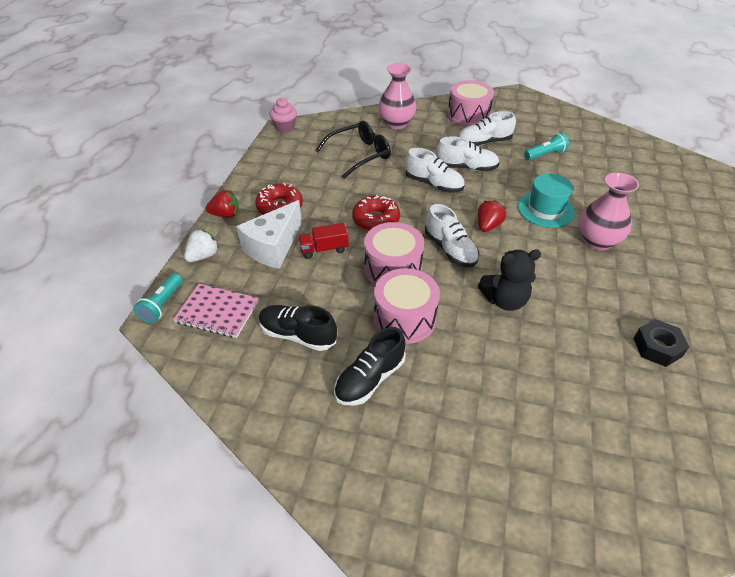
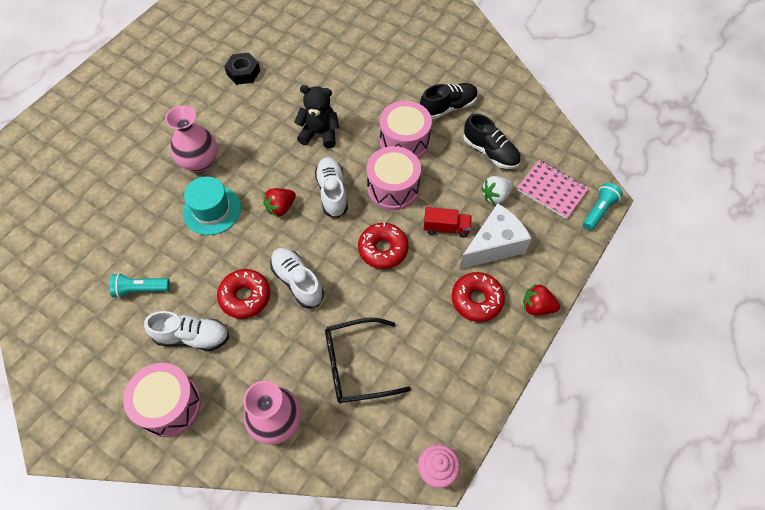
camera: 160 degrees left, 15 degrees up
white strawberry [184,229,219,262] -> white strawberry moved to [481,176,514,204]
white shoe [436,136,500,172] -> red donut [217,269,270,319]

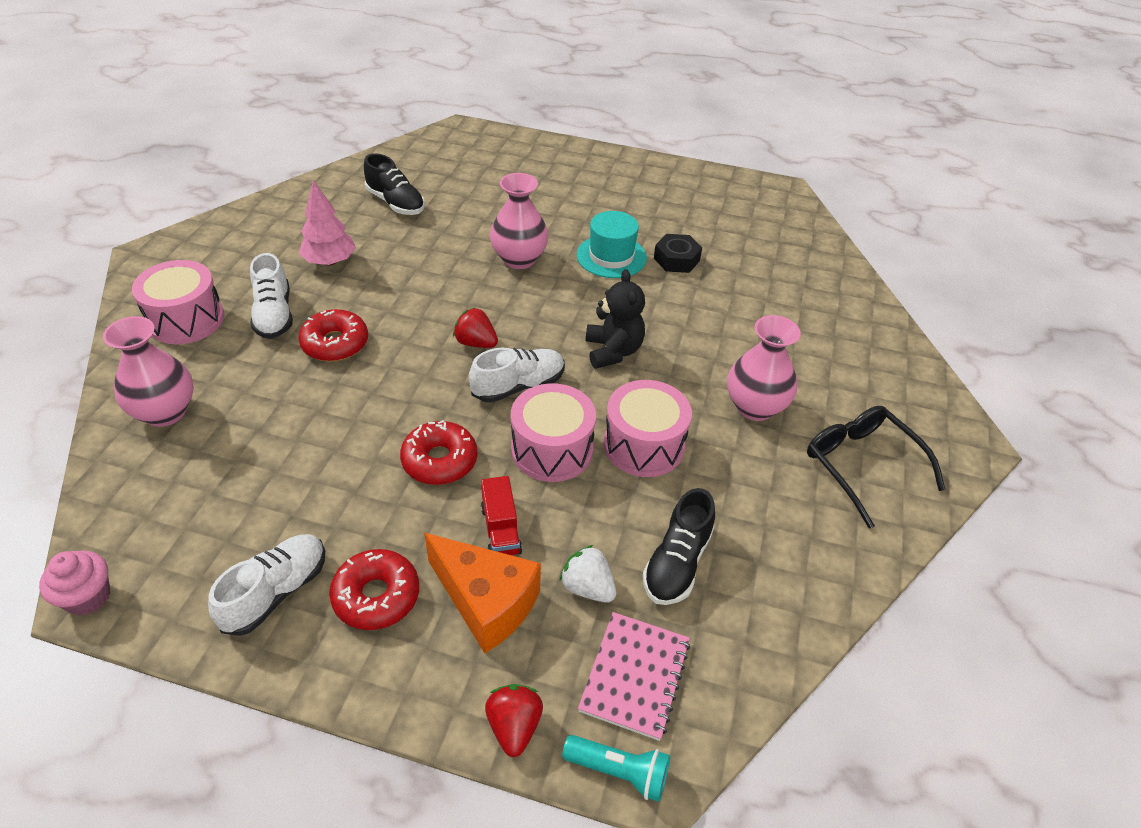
camera: 70 degrees right, 15 degrees down
turquoise flashlight [109,273,170,298] -> pink tree [299,180,356,266]
turquoise hat [183,177,241,235] -> turquoise hat moved to [577,211,647,278]
white shoe [270,248,324,308] -> white shoe moved to [208,534,325,636]
black glasses [325,318,411,403] -> black glasses moved to [807,406,946,529]
black shoe [420,83,478,119] -> black shoe moved to [364,153,425,215]
white cheese [459,203,532,269] -> orange cheese [424,533,541,653]
red strawberry [523,284,560,315] -> red strawberry moved to [485,684,543,757]
none -> pink vase [727,315,801,421]

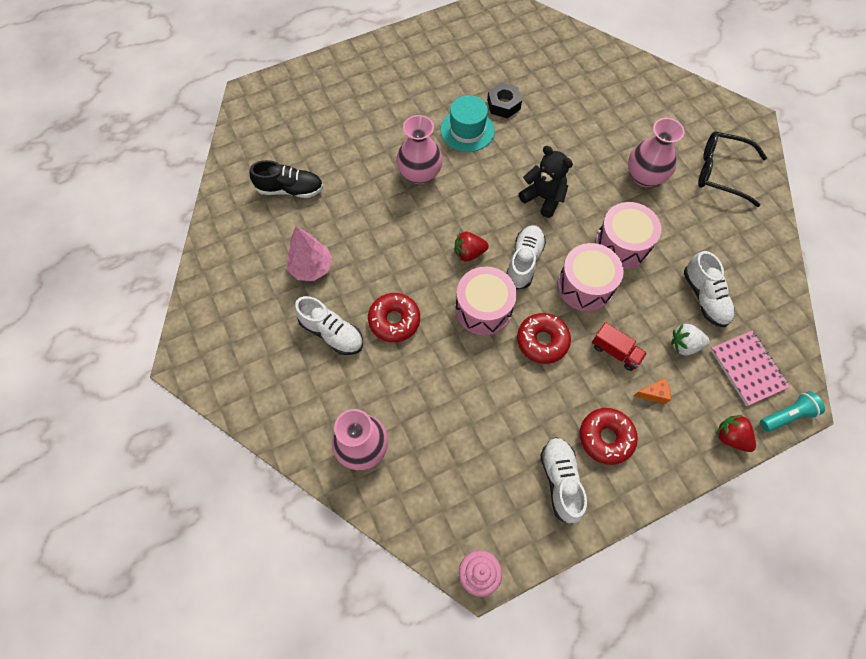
camera: 40 degrees left, 20 degrees up
pink drum [132,260,224,344] -> pink drum moved to [455,267,517,336]
orange cheese [424,533,541,653] -> orange cheese [634,378,671,404], size x0.42
black shoe [643,488,715,605] -> white shoe [684,251,735,327]

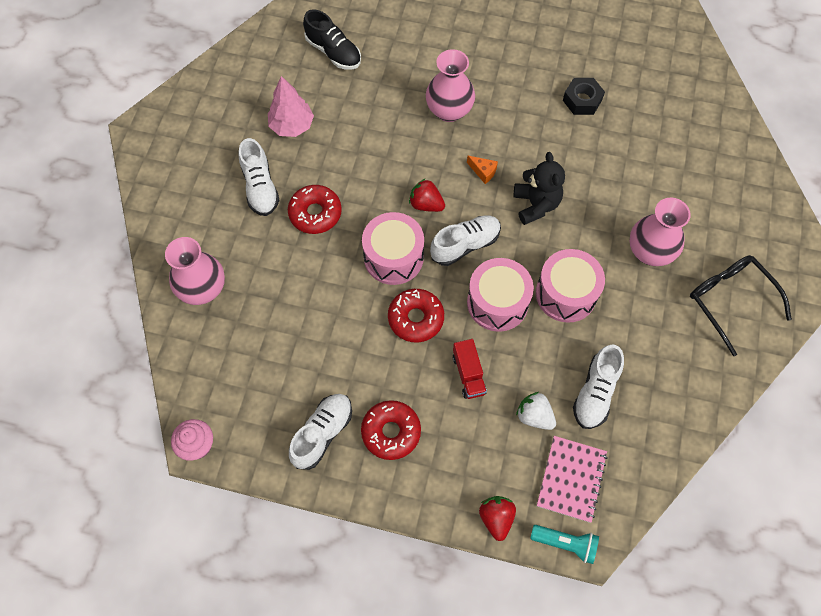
camera: 40 degrees right, 0 degrees up
turquoise hat [440,95,495,152] -> none
orange cheese [634,378,671,404] -> orange cheese moved to [467,156,498,184]

